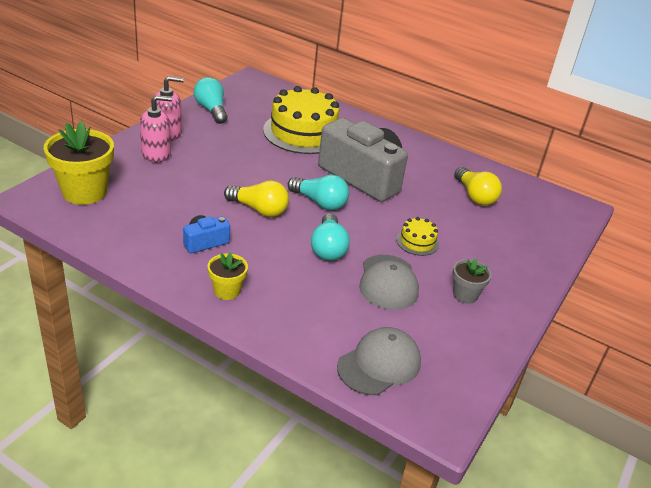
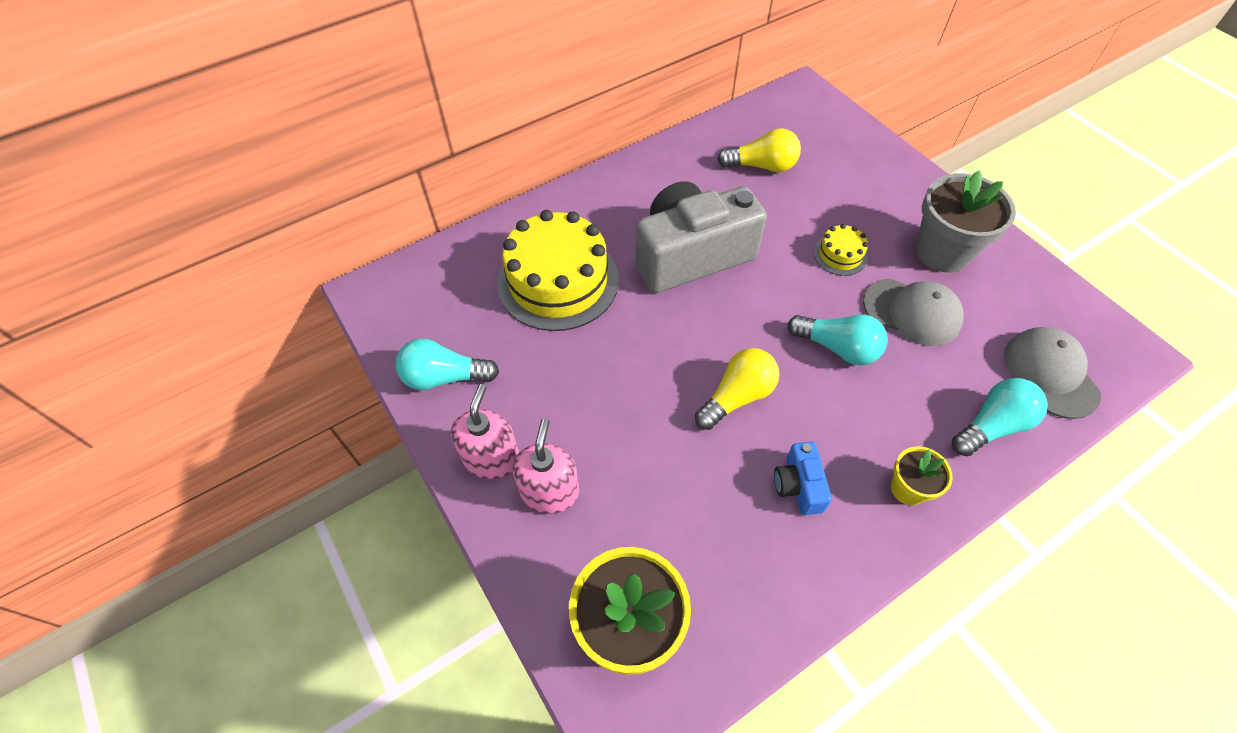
camera: 60 degrees left, 20 degrees up
turquoise light bulb [288,175,349,211] -> turquoise light bulb moved to [952,378,1048,456]
grey flower pot [452,258,492,304] -> grey flower pot [916,171,1016,273], size x1.88

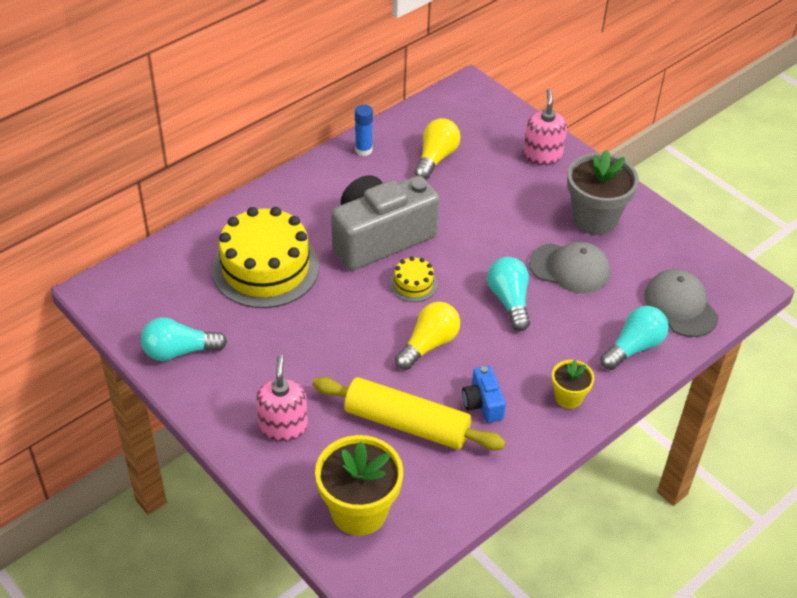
camera: 10 degrees left, 10 degrees down
pink soap dispenser [451,384,519,480] -> pink soap dispenser moved to [523,89,567,166]
yellow light bulb [717,128,801,172] -> yellow light bulb turned 60 degrees counterclockwise [414,118,460,180]
turquoise light bulb [787,314,888,365] -> turquoise light bulb turned 120 degrees counterclockwise [487,257,530,331]
yellow cake [814,224,868,276] -> yellow cake moved to [390,256,438,302]
none -> yellow rolling pin [313,377,506,451]
none -> blue glue stick [355,104,373,156]

